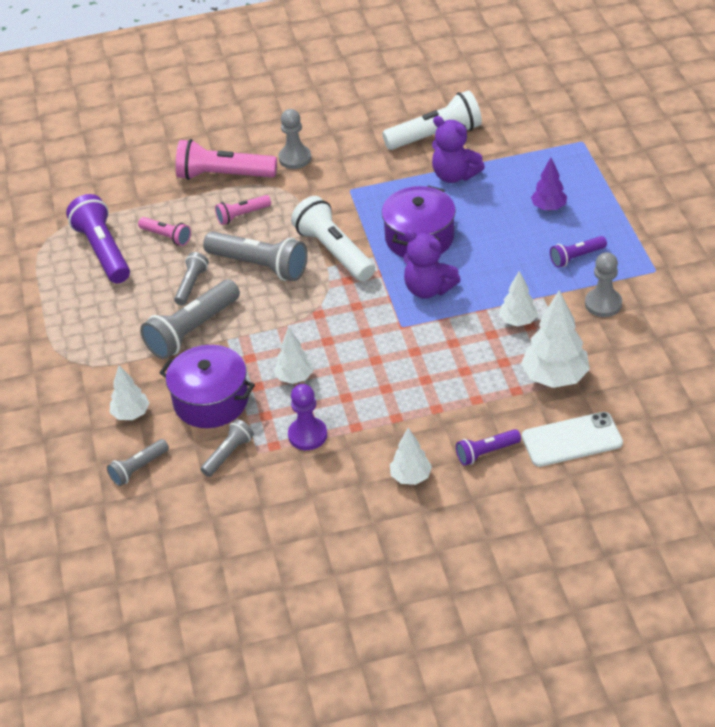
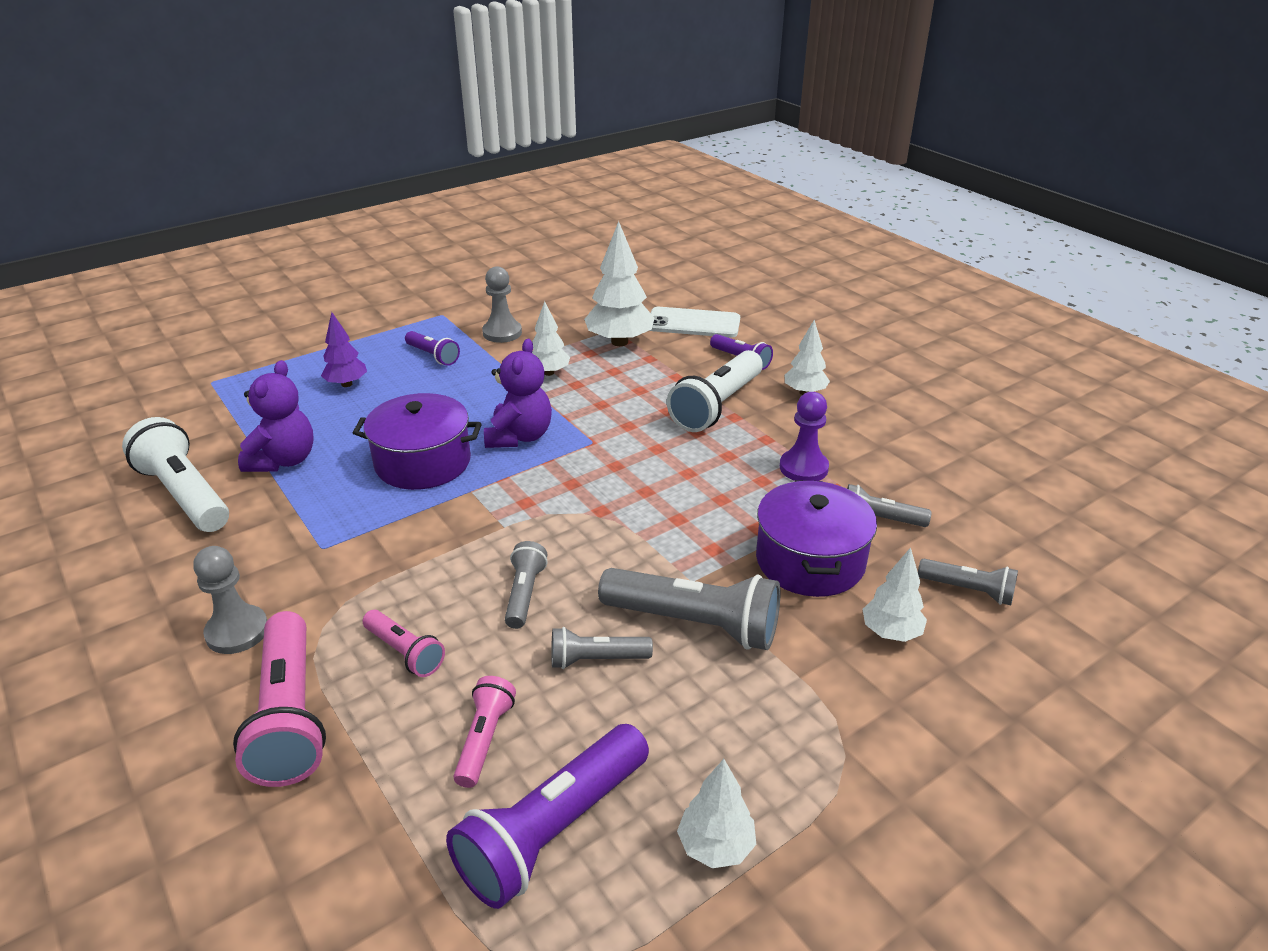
camera: 115 degrees left, 10 degrees down
grey flashlight [203,231,308,281] -> grey flashlight [505,541,547,629], size x0.54
white tree [274,328,313,384] -> white tree moved to [677,759,756,868]
white flashlight [291,196,375,281] -> white flashlight moved to [667,350,763,432]
white phone [522,412,623,467] -> white phone turned 45 degrees counterclockwise [649,307,740,338]

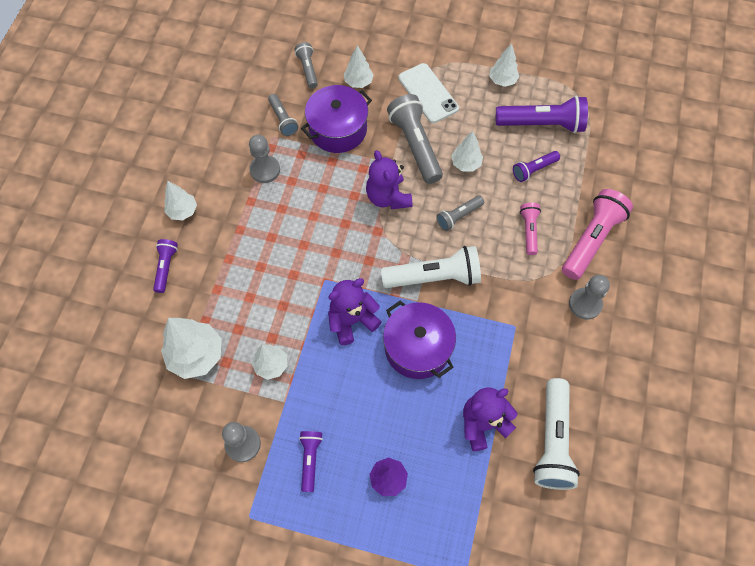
camera: 130 degrees left, 30 degrees up
pink flashlight [454,676,516,788] -> purple flashlight [513,151,560,182]
grey flashlight [551,627,653,669] -> white tree [451,131,483,172]
white phone [649,307,740,338] -> white phone moved to [398,63,459,123]
white flashlight [667,350,763,432] -> white flashlight moved to [381,246,481,288]
purple pawn [780,392,829,481] -> grey pawn [249,135,280,183]
none -> purple teddy bear [366,150,412,209]

